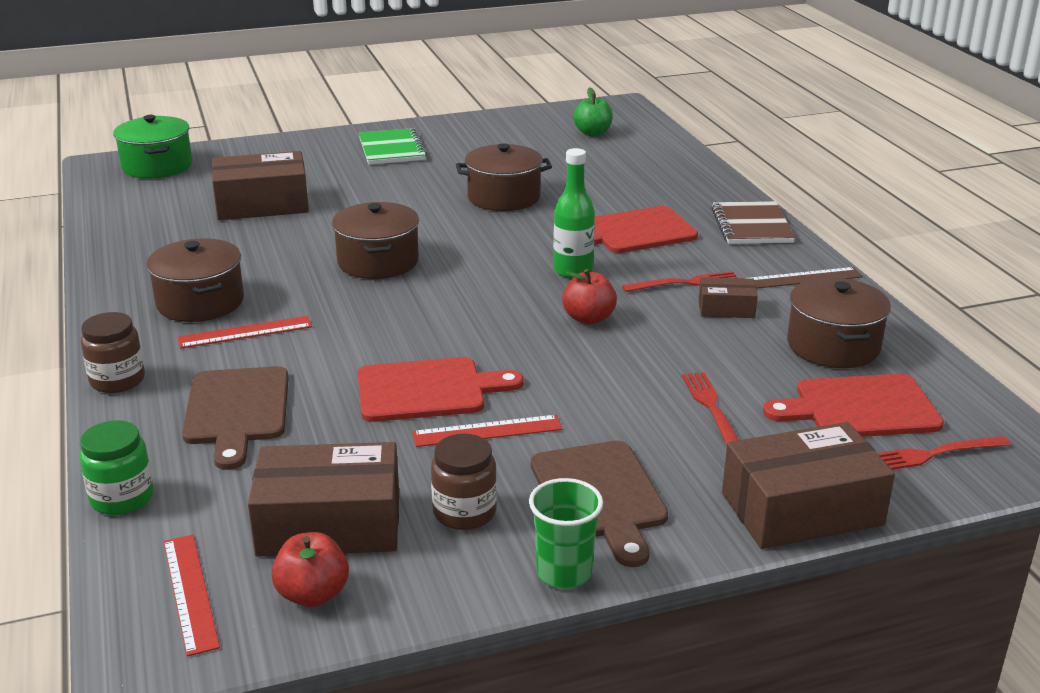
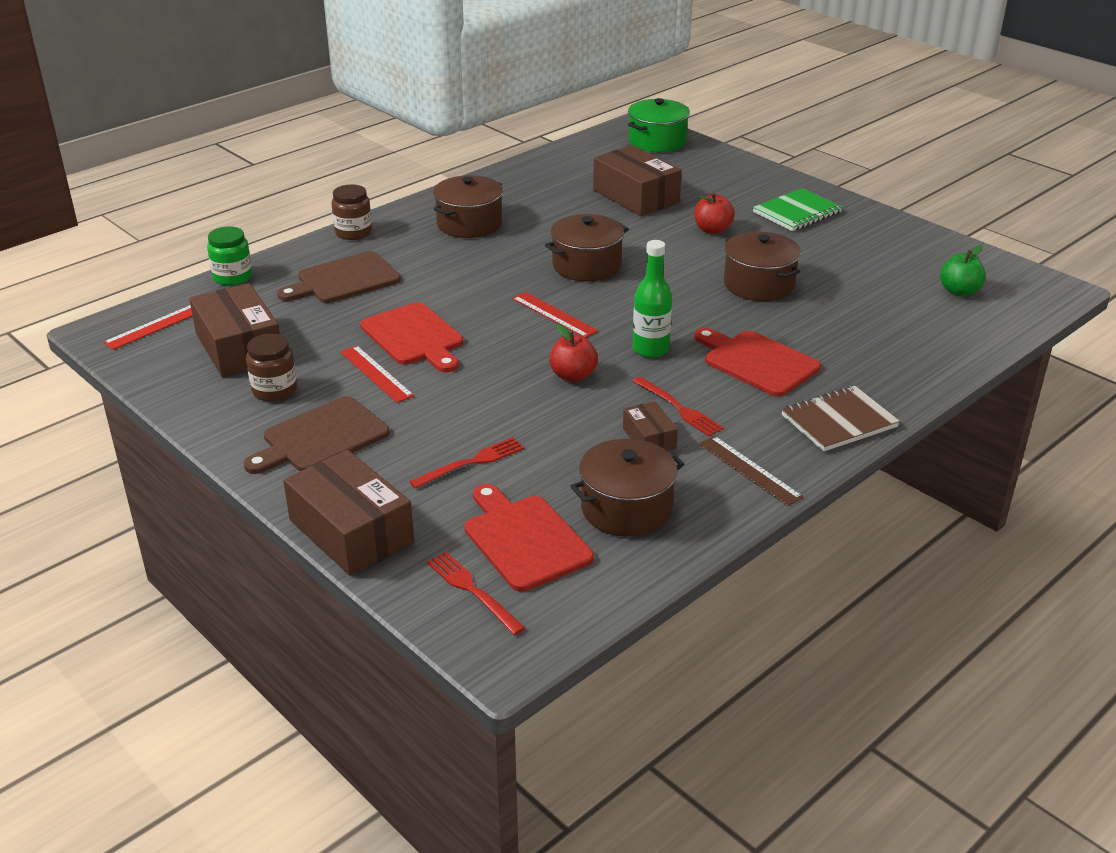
camera: 65 degrees right, 5 degrees up
red ruler [178,316,312,349] -> red ruler moved to [512,292,598,338]
red apple [271,532,349,607] -> red apple moved to [694,192,735,234]
green cup [529,478,603,589] -> none

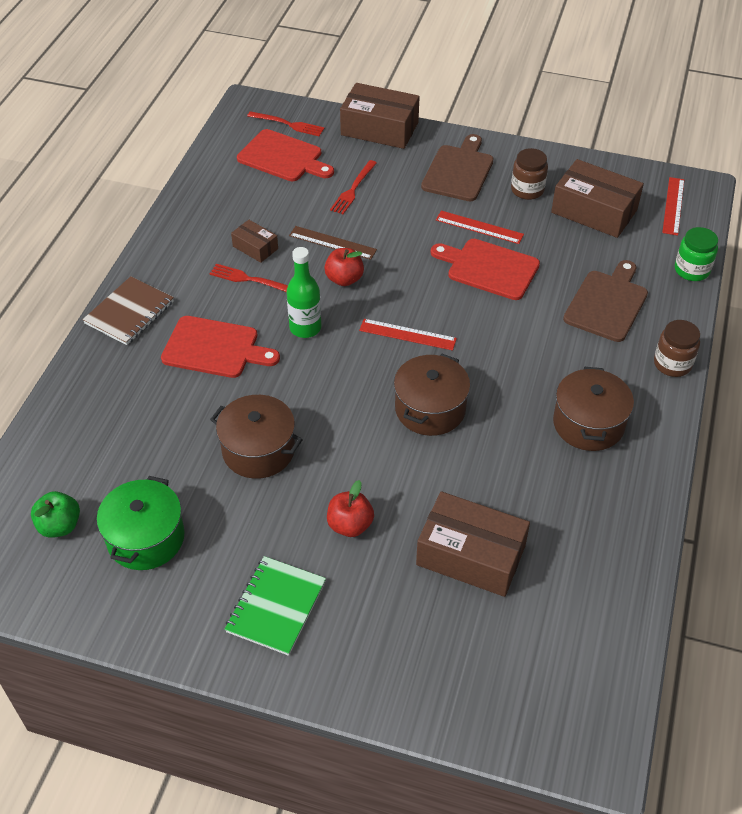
camera: 150 degrees right, 15 degrees up
brown pot [570,439,684,537] -> none
green pot [628,98,690,153] -> green pot moved to [97,476,185,570]
brown ruler [699,436,803,506] -> brown ruler moved to [289,226,377,260]

